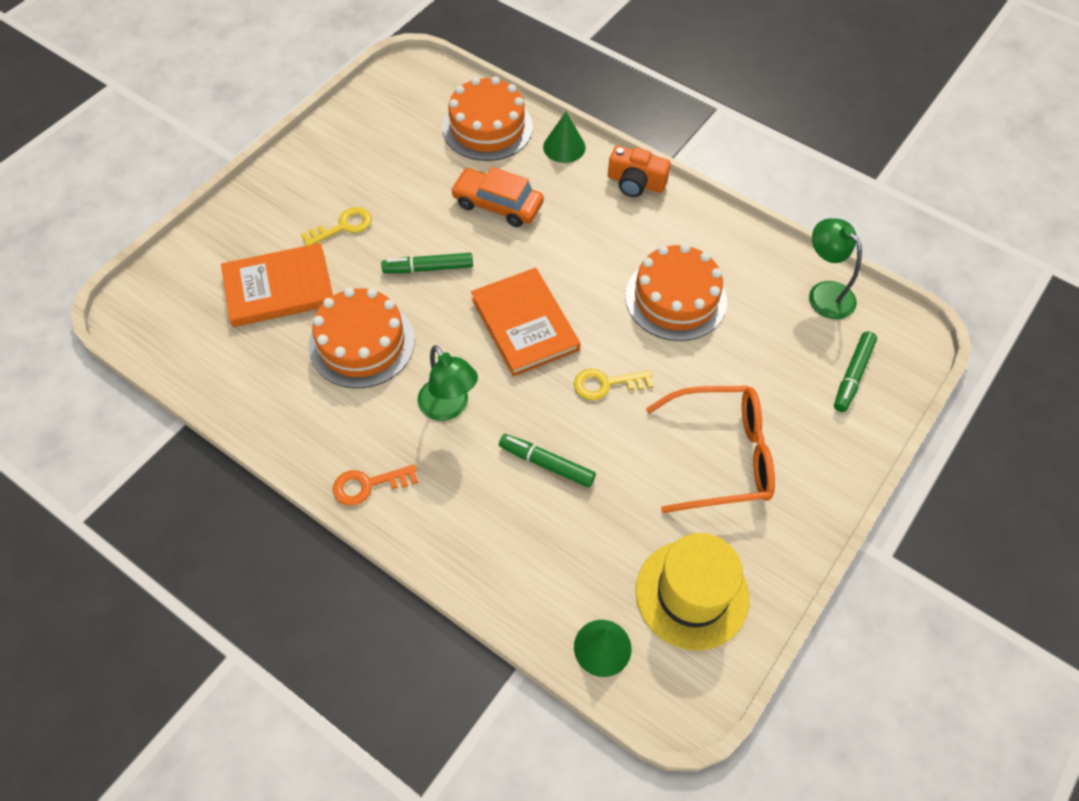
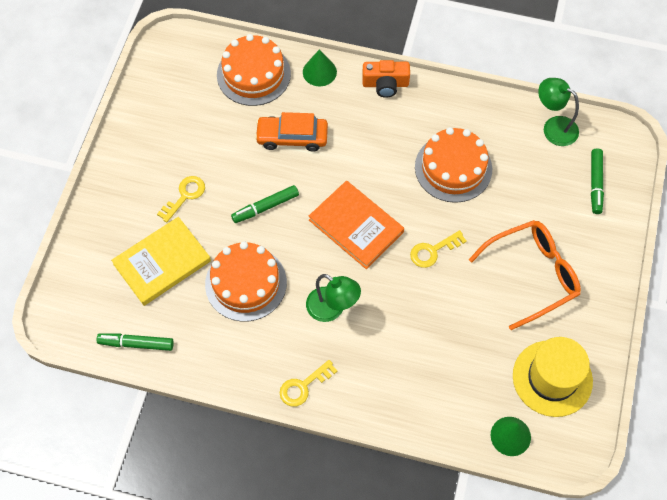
camera: 20 degrees left, 5 degrees up
orange book [221,243,333,327] -> yellow book [111,217,211,306]
orange key [333,465,418,506] -> yellow key [280,360,337,407]
green marker [499,434,596,487] -> green marker moved to [97,333,174,351]

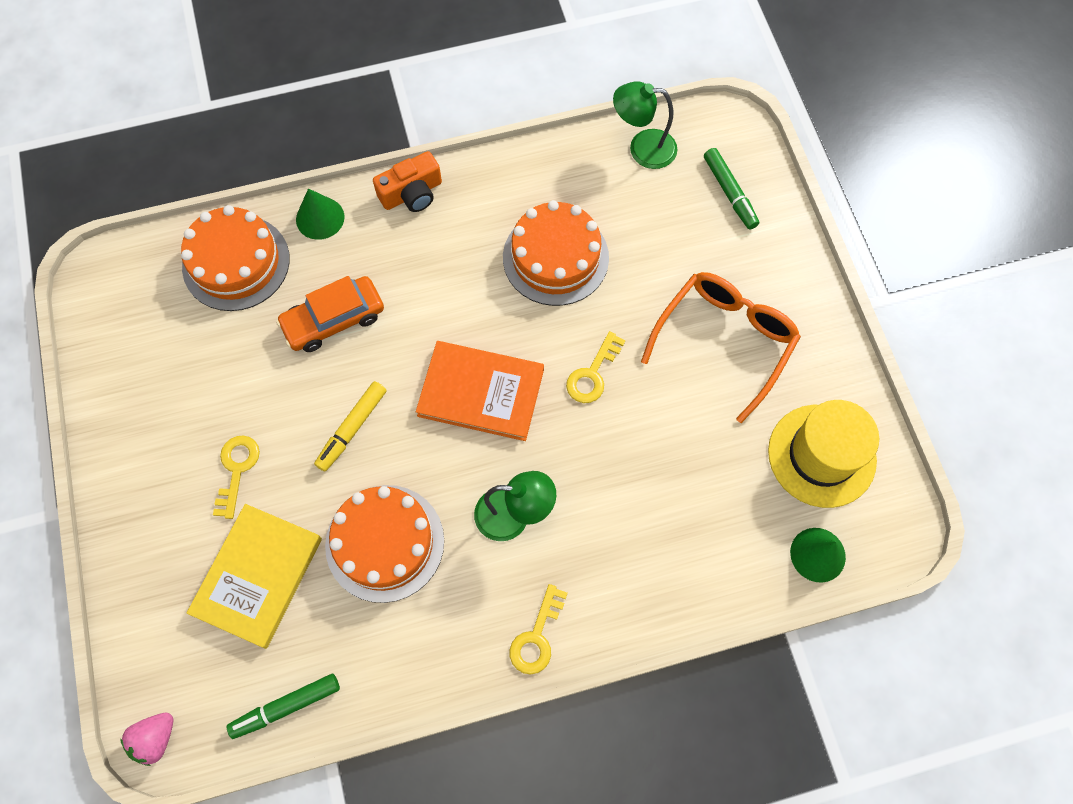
camera: 30 degrees left, 5 degrees up
green marker [231,185,299,223] -> yellow marker [314,381,386,472]
none -> pink strawberry [120,712,173,766]

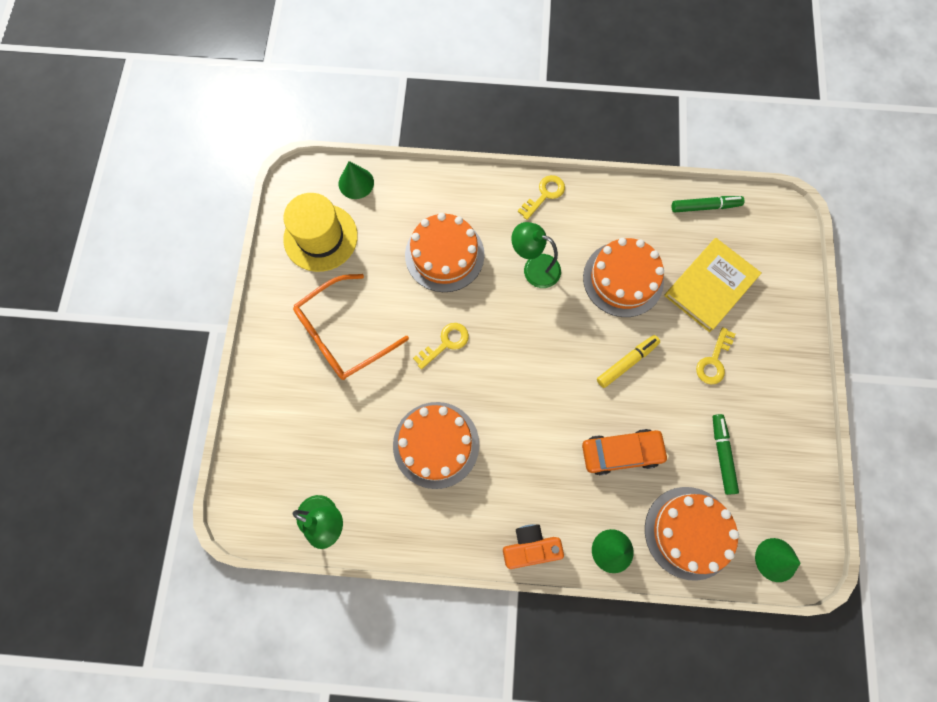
camera: 160 degrees left, 5 degrees up
pink strawberry [120,712,173,766] -> none
orange book [416,341,544,441] -> none
green marker [704,148,759,230] -> green marker moved to [713,414,739,495]
none -> orange cake [405,213,485,292]
none -> green cone [755,538,801,582]

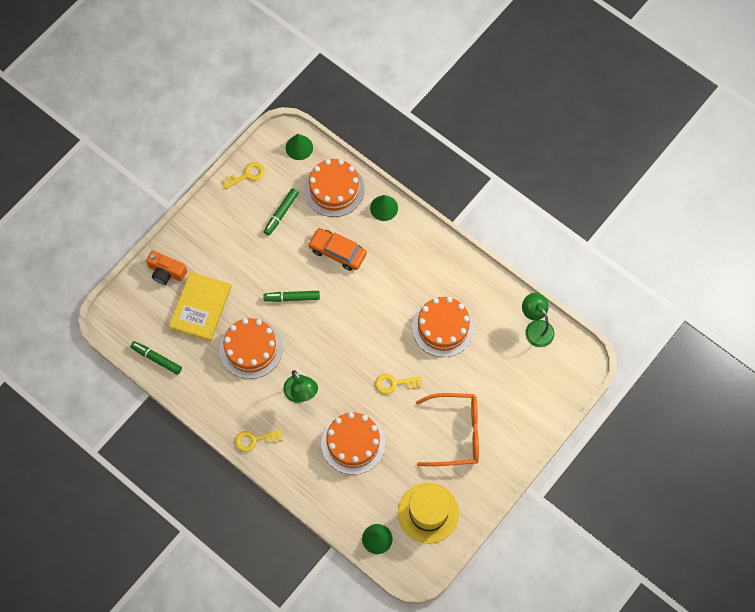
camera: 145 degrees left, 5 degrees down
orange camera [503,524,564,569] -> orange camera moved to [146,251,187,285]
yellow marker [597,335,660,388] -> green marker [263,291,320,302]
yellow book [664,238,761,332] -> yellow book turned 60 degrees counterclockwise [169,272,232,342]
yellow key [696,327,735,385] -> yellow key moved to [221,162,265,189]

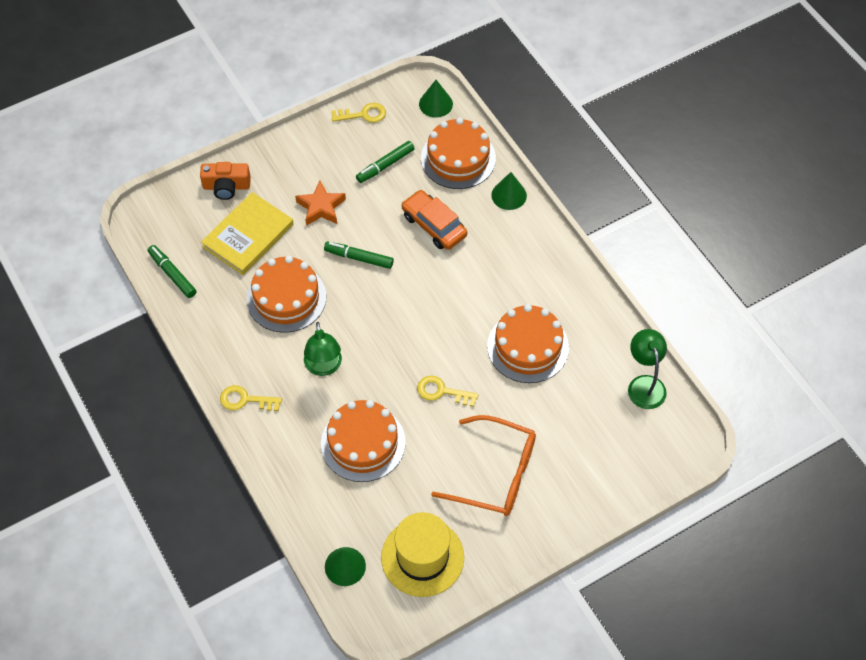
camera: 20 degrees right, 10 degrees down
orange camera [146,251,187,285] -> orange camera turned 45 degrees counterclockwise [200,162,251,200]
none -> orange star [295,181,346,226]

